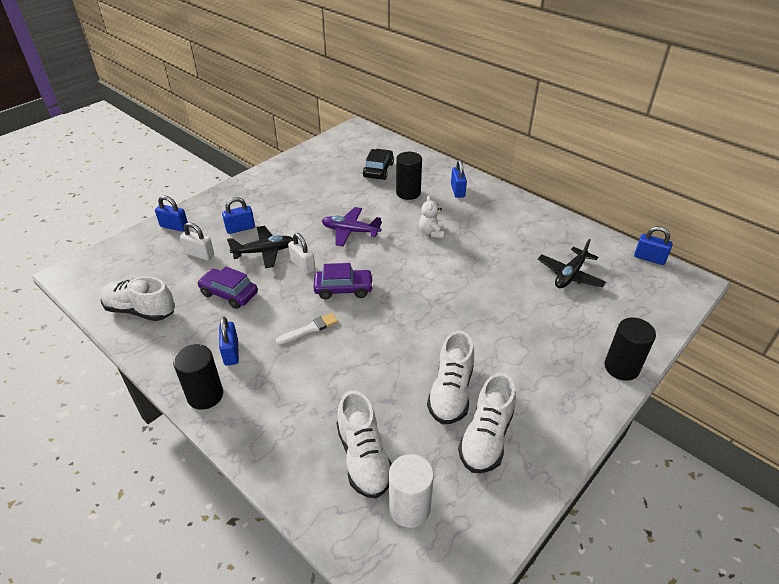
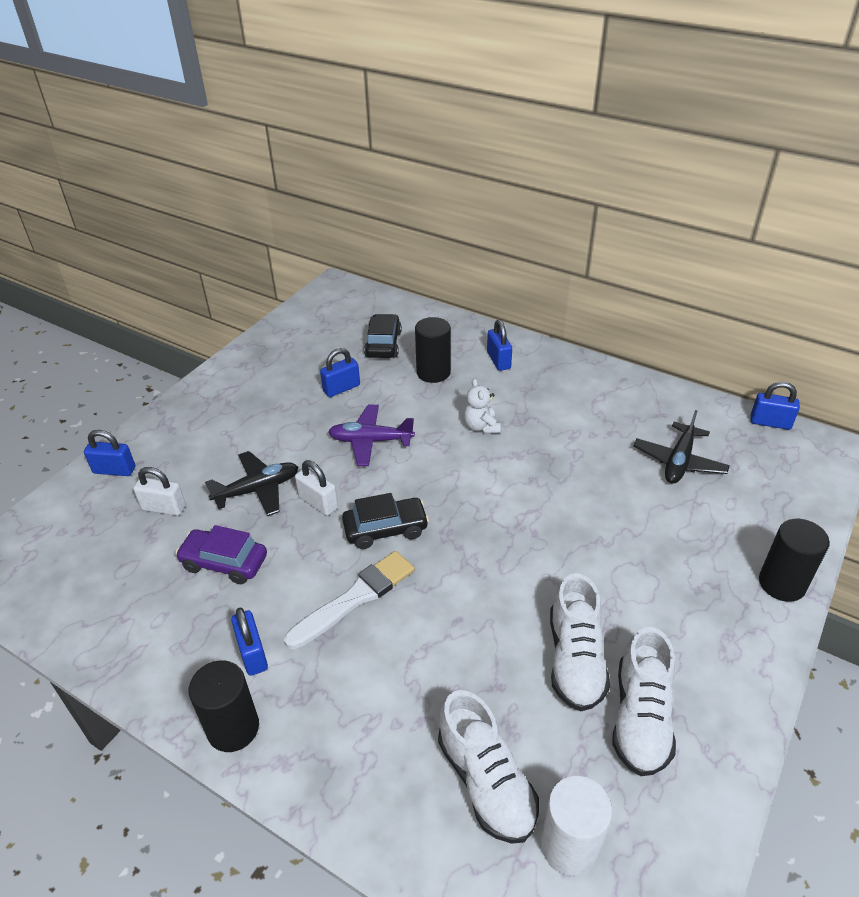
camera: 10 degrees left, 0 degrees up
white shoe [100,276,175,321] -> none
blue padlock [222,197,255,234] -> blue padlock moved to [320,348,360,397]
white brush [276,313,338,345] -> white brush [284,551,415,649], size x1.63
purple car [314,263,374,299] -> black car [342,493,429,549]

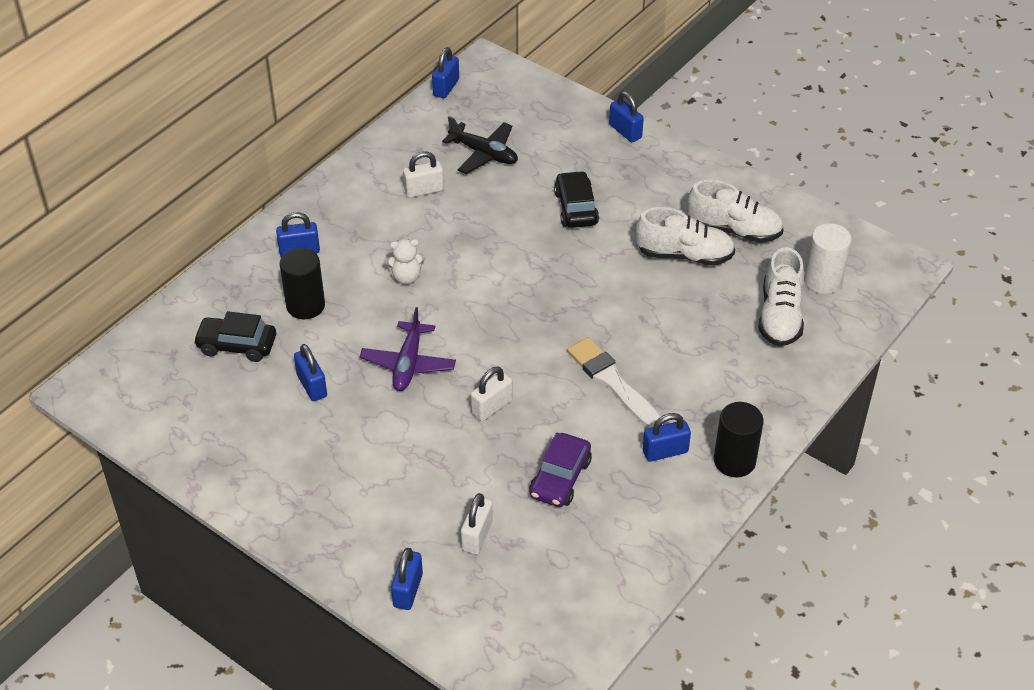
camera: 85 degrees left, 5 degrees up
black plane [205,451,298,516] -> none
black car [342,493,429,549] -> black car moved to [554,171,599,228]
white shoe [438,690,539,844] -> white shoe turned 120 degrees clockwise [758,247,804,346]
black cylinder [759,519,830,602] -> blue padlock [609,91,644,142]
none -> white padlock [403,151,444,198]

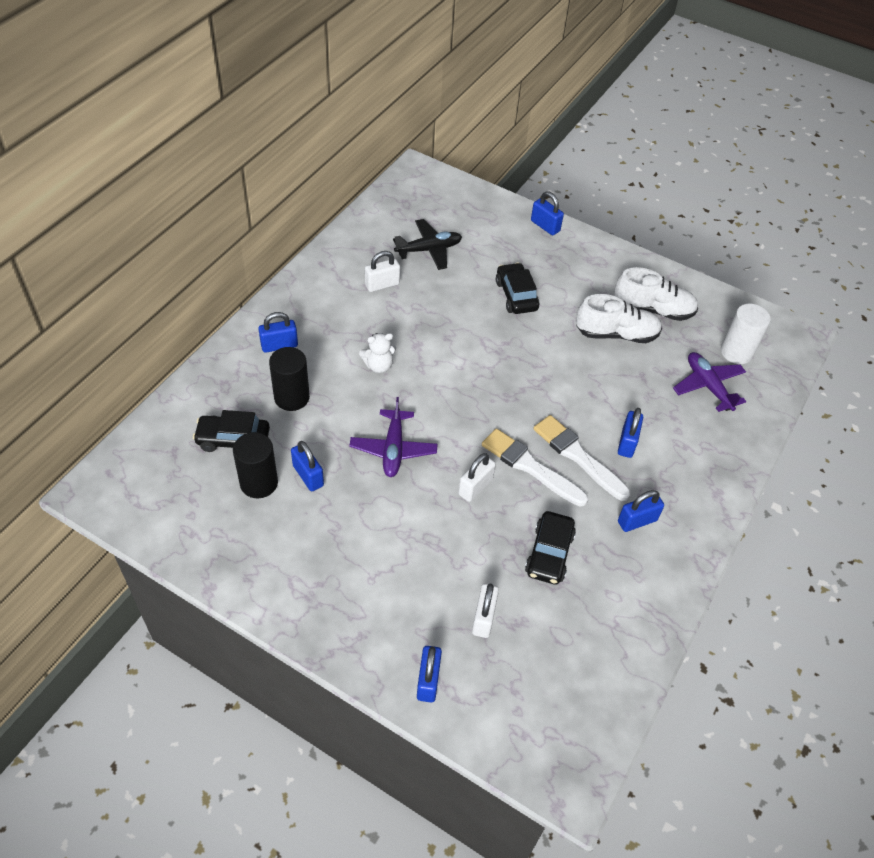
camera: 10 degrees left, 5 degrees up
blue padlock [432,47,459,98] -> blue padlock moved to [618,408,643,458]
black plane [442,116,518,174] -> black plane turned 45 degrees counterclockwise [393,219,462,270]
purple car [529,433,592,507] -> black car [525,511,576,585]
black cylinder [714,402,764,477] -> black cylinder moved to [233,432,278,498]
white shoe [758,247,804,346] -> purple plane [673,352,746,412]
none -> white brush [482,429,588,506]

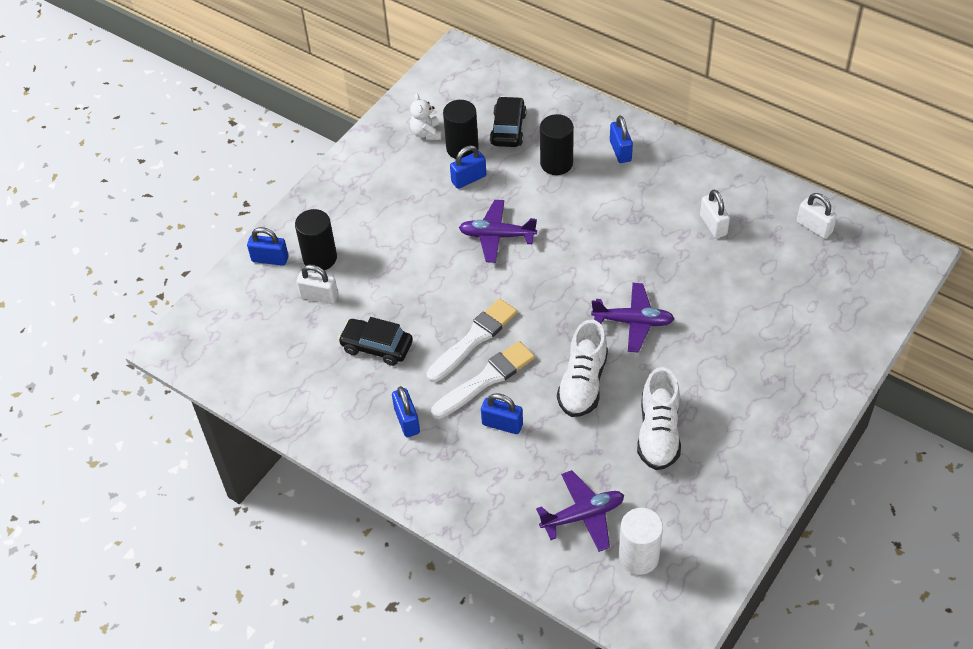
camera: 100 degrees right, 0 degrees up
white teddy bear [359,333,396,373] -> white teddy bear moved to [410,94,442,140]
black plane [393,219,462,270] -> none
white padlock [458,453,496,502] -> white padlock moved to [797,193,837,239]
black car [496,263,540,314] -> none
blue padlock [531,191,564,235] -> none
white shoe [614,267,698,321] -> white shoe moved to [557,320,608,417]
none -> black cylinder [295,209,337,270]
none -> purple plane [591,283,675,353]

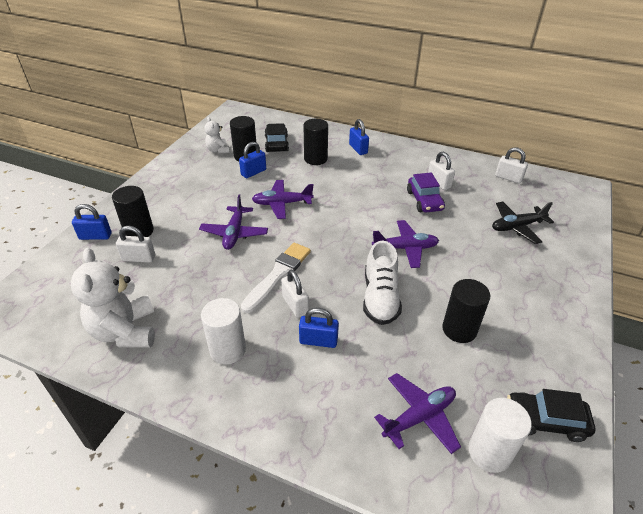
camera: 15 degrees left, 10 degrees down
black car [338,317,413,366] -> black car moved to [507,389,596,442]
blue padlock [392,386,420,437] -> white cylinder [201,298,246,365]
white brush [431,341,535,419] -> white padlock [281,270,309,318]
white shoe [637,367,681,470] -> black cylinder [442,279,490,343]
none -> white teddy bear [71,248,155,347]
none -> purple plane [199,194,268,250]
none -> purple car [407,173,445,212]
none -> black plane [492,202,554,244]

